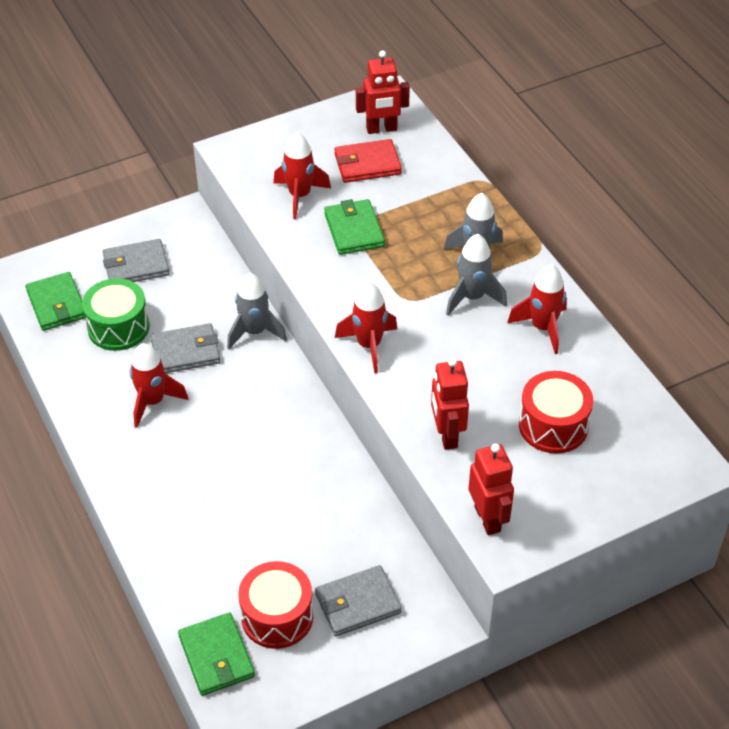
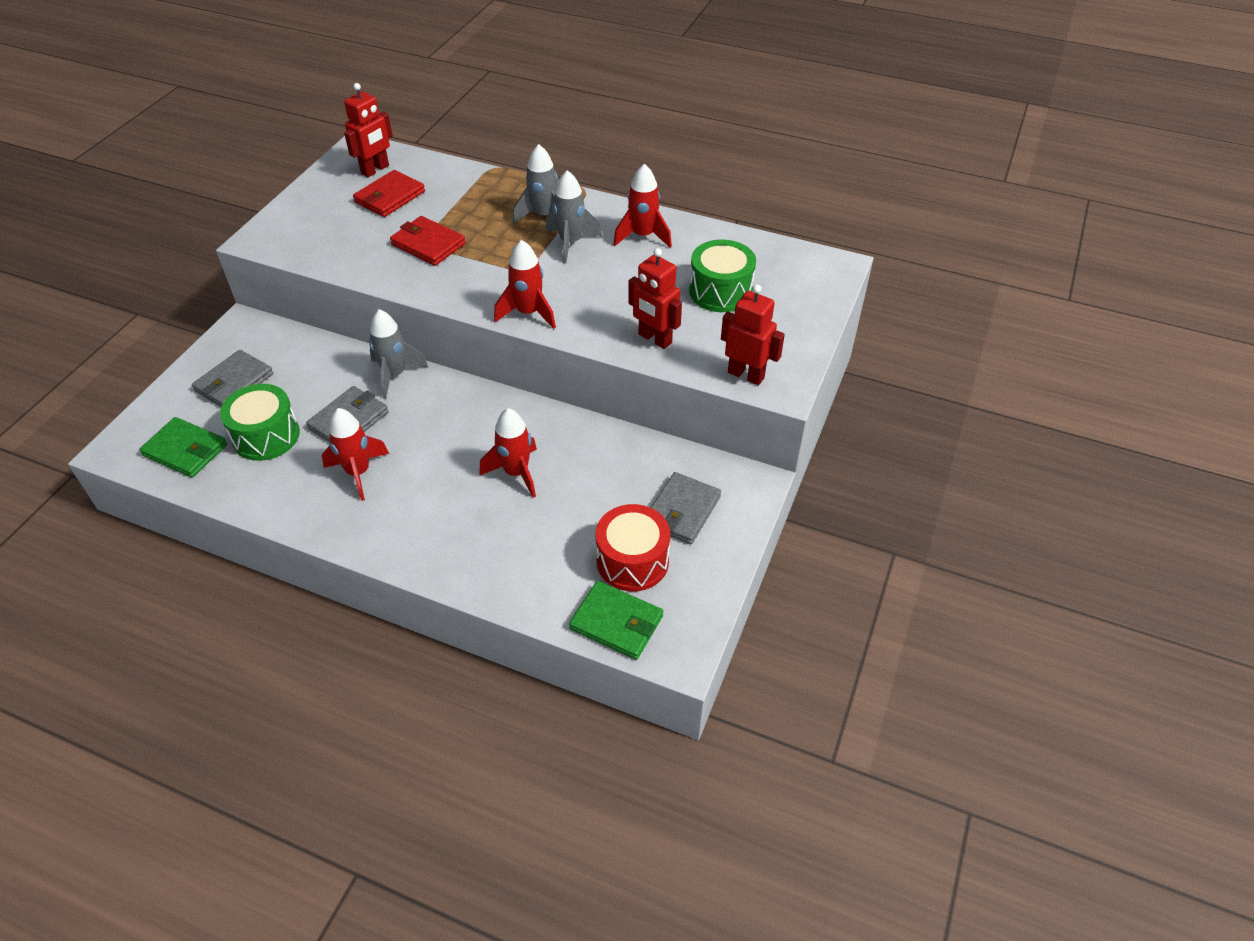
camera: 40 degrees left, 0 degrees up
red rocket [273,132,331,219] -> red rocket moved to [479,408,537,498]
green wallet [324,199,385,255] -> red wallet [390,216,466,266]
red drum [519,371,593,454] -> green drum [689,240,756,312]

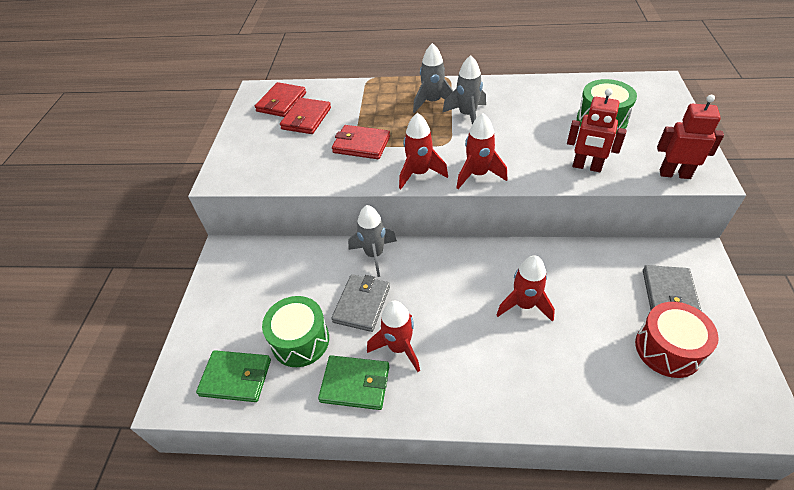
camera: 15 degrees left, 0 degrees up
grey wallet [192,350,273,407] -> none
red robot [344,83,393,177] -> red wallet [255,82,306,117]
green wallet [569,581,663,660] -> green wallet moved to [318,355,389,410]
red rocket [613,164,672,248] -> red rocket moved to [399,113,448,189]

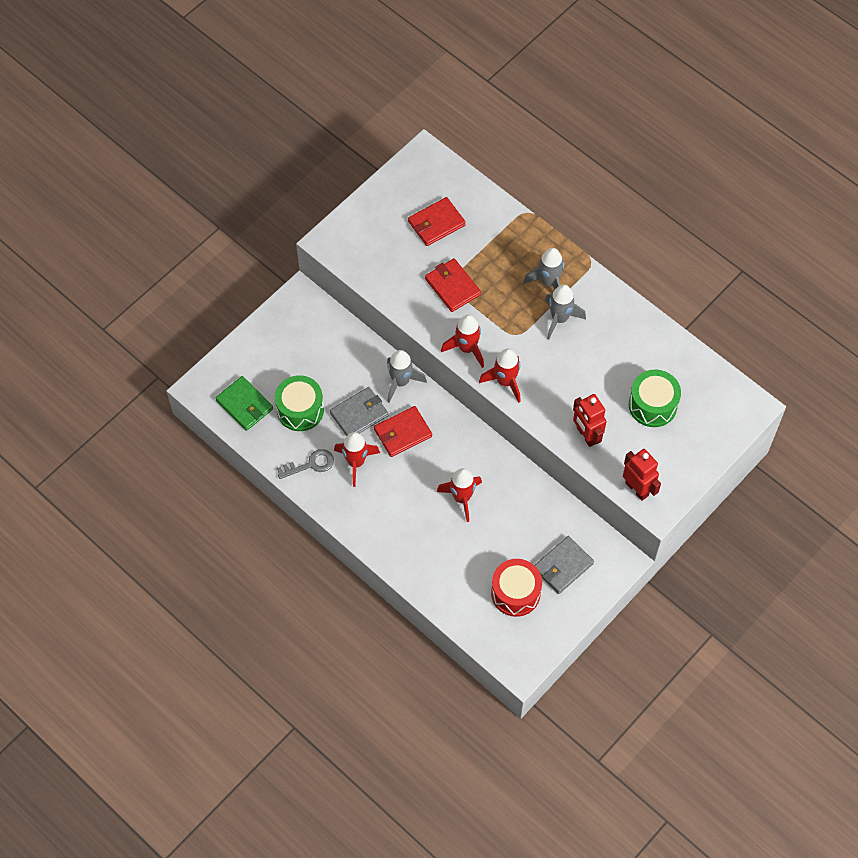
camera: 35 degrees right, 15 degrees up
red wallet [255,82,306,117] -> red wallet moved to [374,406,432,457]
green wallet [318,355,389,410] -> grey key [277,449,334,479]

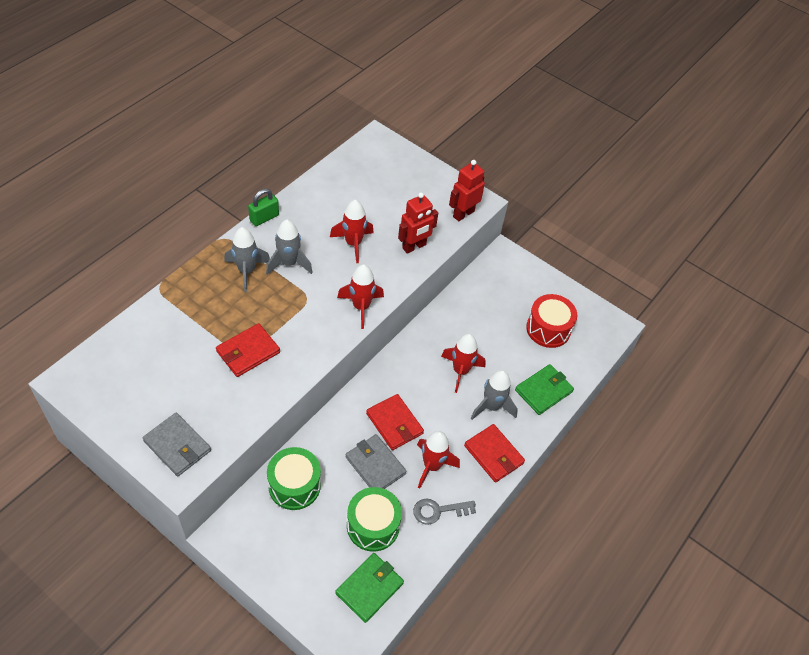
camera: 100 degrees left, 10 degrees down
grey key [277,449,334,479] -> grey key turned 75 degrees counterclockwise [413,498,476,525]
grey rocket [387,350,427,403] -> grey rocket moved to [471,370,518,420]
red wallet [408,197,466,246] -> red wallet moved to [464,424,525,483]
red rocket [441,315,484,368] -> red rocket moved to [330,200,374,263]
grey wallet [534,536,594,594] -> grey wallet moved to [143,413,211,476]
green drum [629,369,681,427] -> green drum moved to [267,447,321,510]
none -> green padlock [248,189,279,226]
none -> green wallet [515,364,574,415]

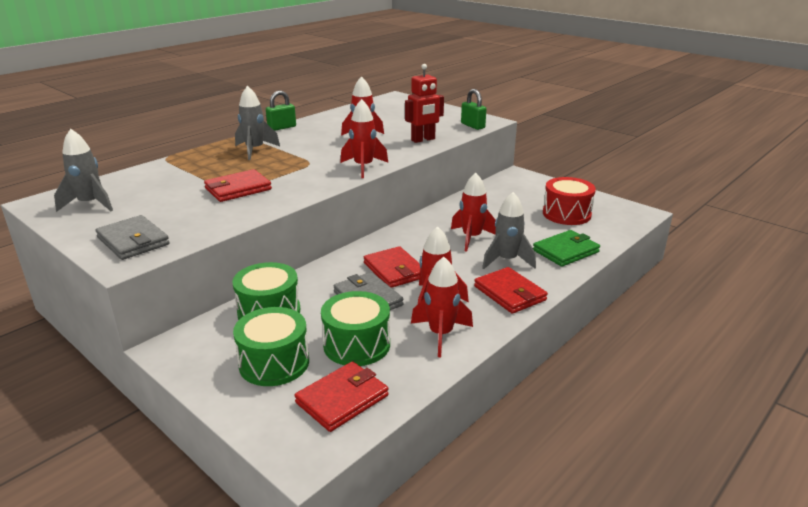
camera: 10 degrees right, 25 degrees down
grey rocket [266,220,313,275] -> grey rocket moved to [54,129,113,212]
green wallet [335,553,404,623] -> red wallet [294,361,389,432]
grey key [413,498,476,525] -> red rocket [411,257,473,357]
red robot [449,160,485,221] -> green padlock [461,89,486,130]
none -> green drum [233,307,309,386]

